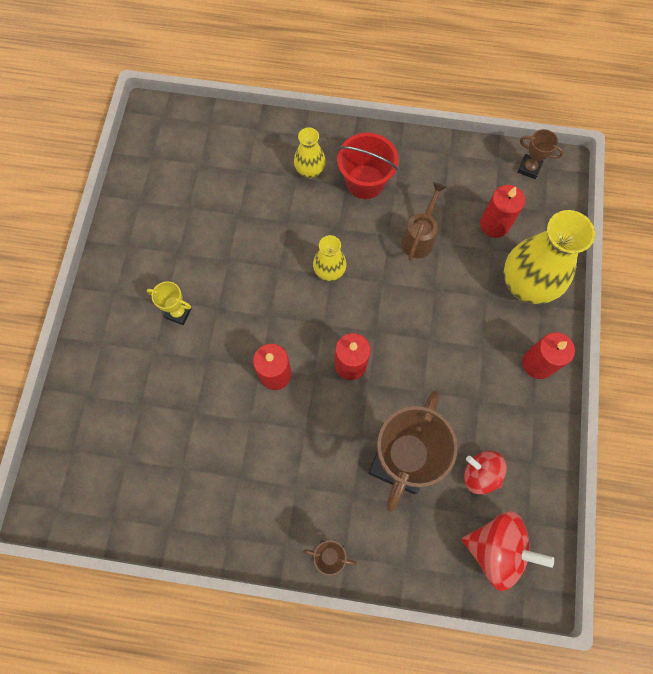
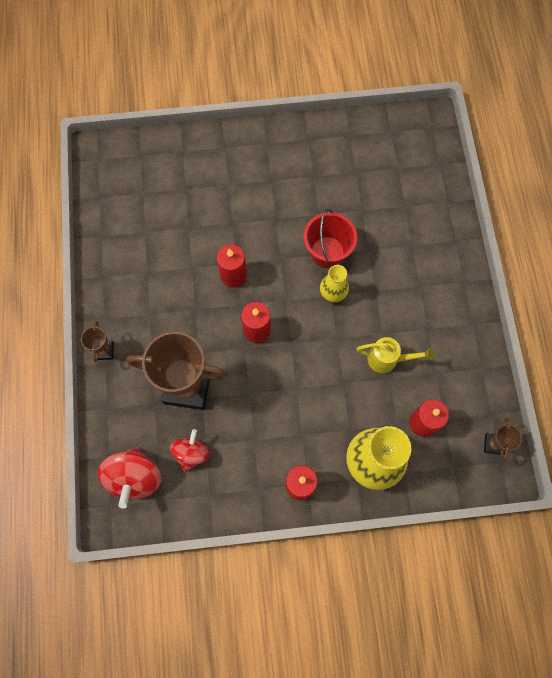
camera: 75 degrees right, 0 degrees up
yellow trophy [147,281,192,325] -> none
yellow vase [294,127,326,179] -> none
red bucket [337,133,399,199] -> red bucket moved to [303,208,357,268]
brown watering can [401,182,446,261] -> yellow watering can [357,337,434,373]

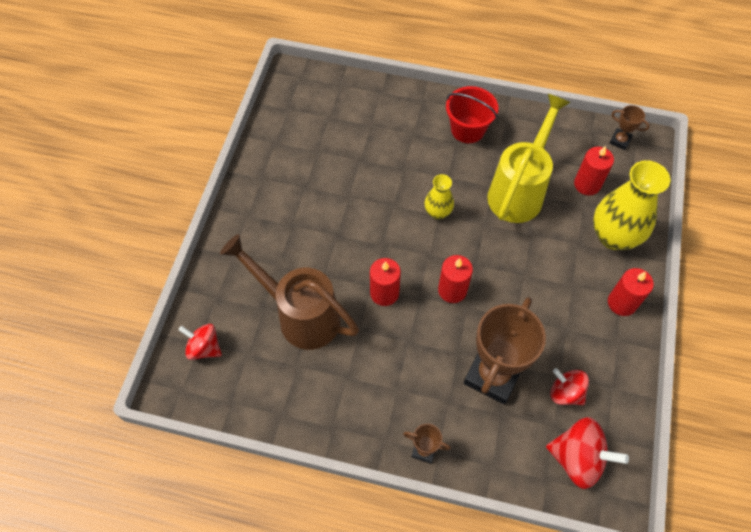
camera: 70 degrees left, 10 degrees down
red bucket [303,208,357,268] -> red bucket moved to [446,86,498,143]
yellow watering can [357,337,434,373] -> yellow watering can [487,94,571,223], size x1.91
none -> red spinning top [179,324,222,360]
none -> brown watering can [220,234,359,350]

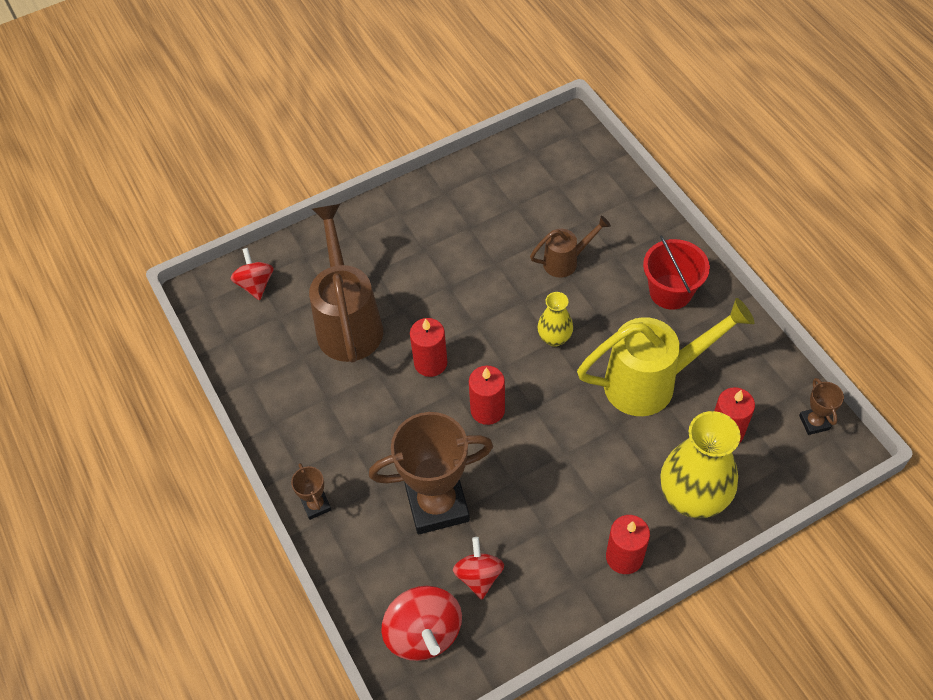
camera: 50 degrees right, 5 degrees down
none -> brown watering can [530,215,611,278]

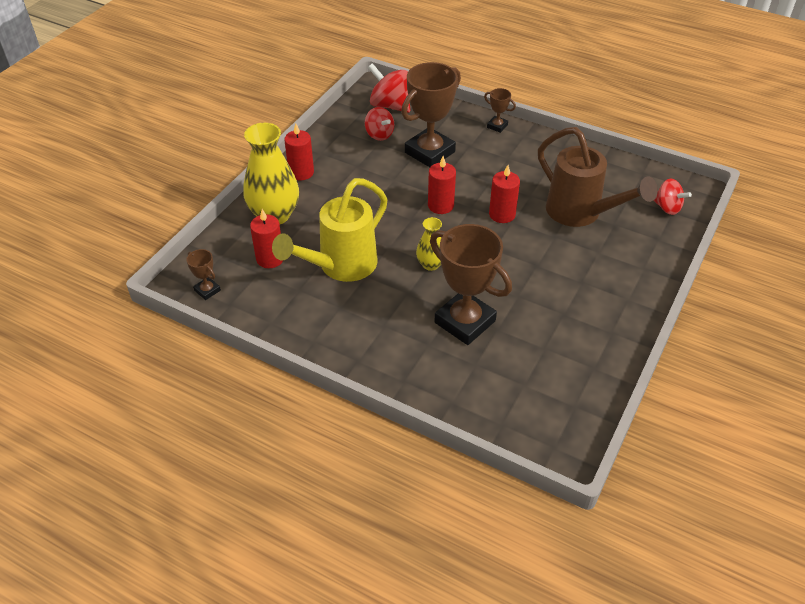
camera: 145 degrees right, 10 degrees down
brown watering can [530,215,611,278] -> brown trophy [430,224,512,345]
red bucket [643,235,710,310] -> none

